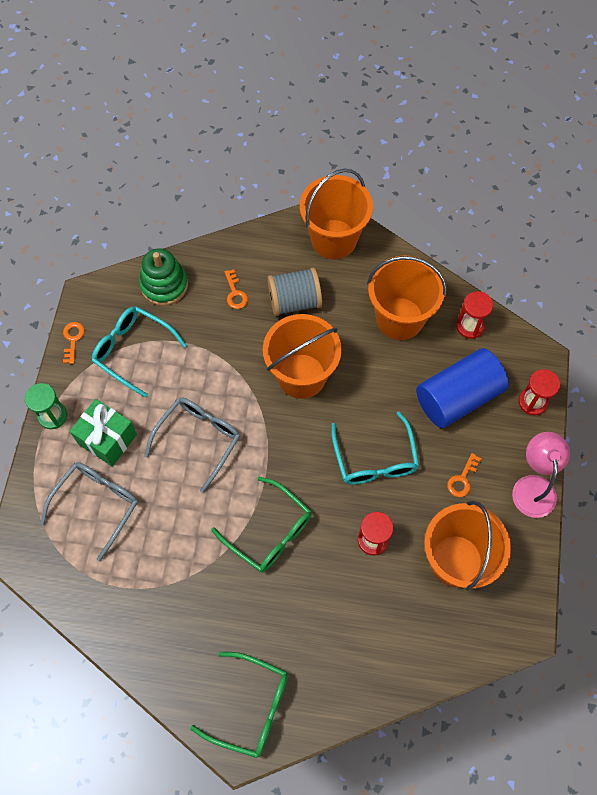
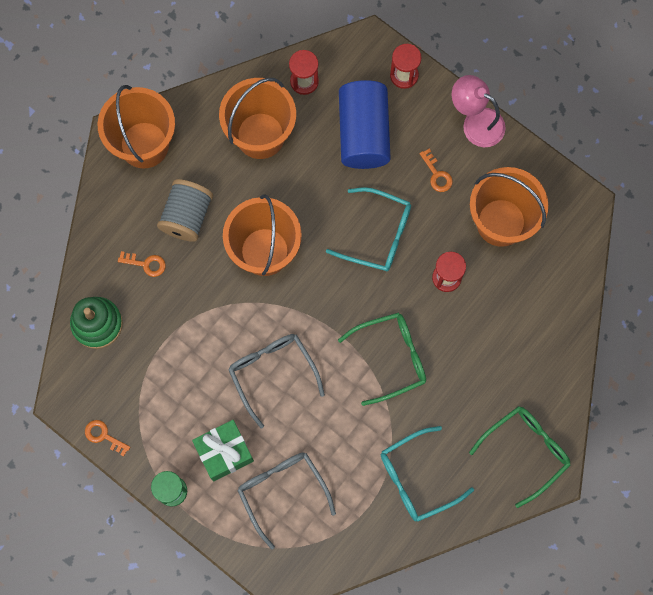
camera: 60 degrees left, 10 degrees up
turquoise glasses [92,306,187,398] -> turquoise glasses moved to [381,426,474,522]

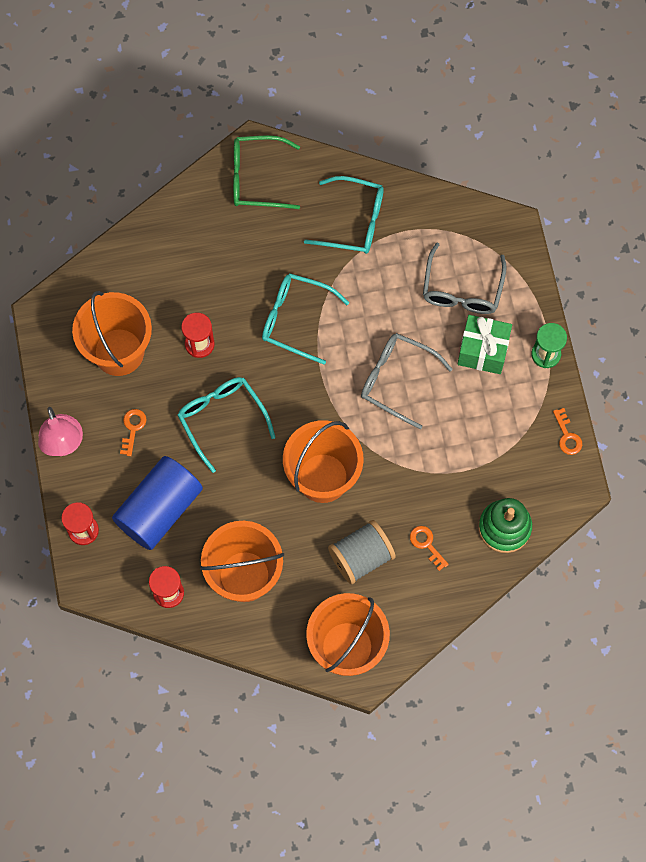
camera: 140 degrees left, 5 degrees down
grey glasses [228,334,325,428] -> grey glasses turned 105 degrees clockwise [361,333,453,429]
green glasses [338,312,426,406] -> turquoise glasses [262,273,349,365]

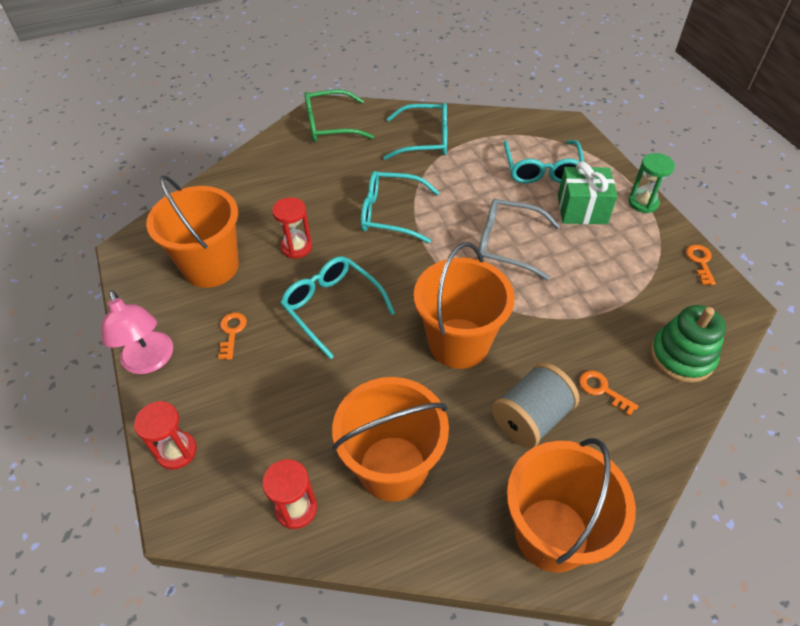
camera: 10 degrees left, 20 degrees down
blue cylinder [112,456,203,550] -> none
grey glasses [423,243,507,314] -> turquoise glasses [504,140,584,184]
orange key [553,408,582,455] -> orange key turned 150 degrees counterclockwise [686,245,716,285]

